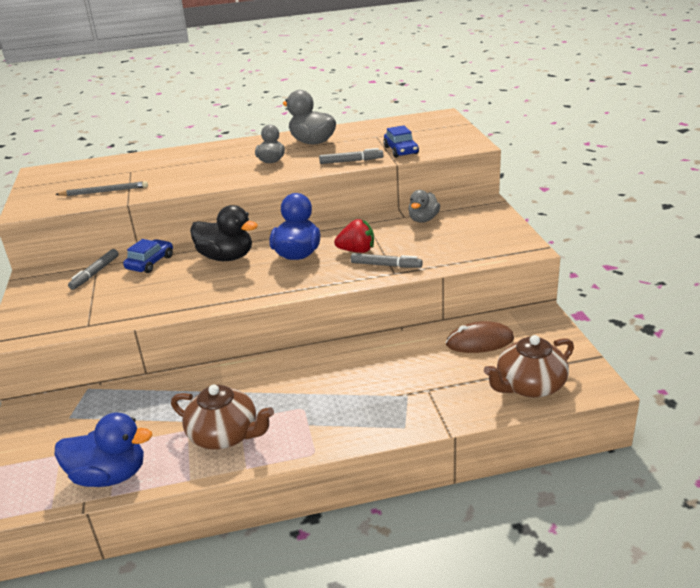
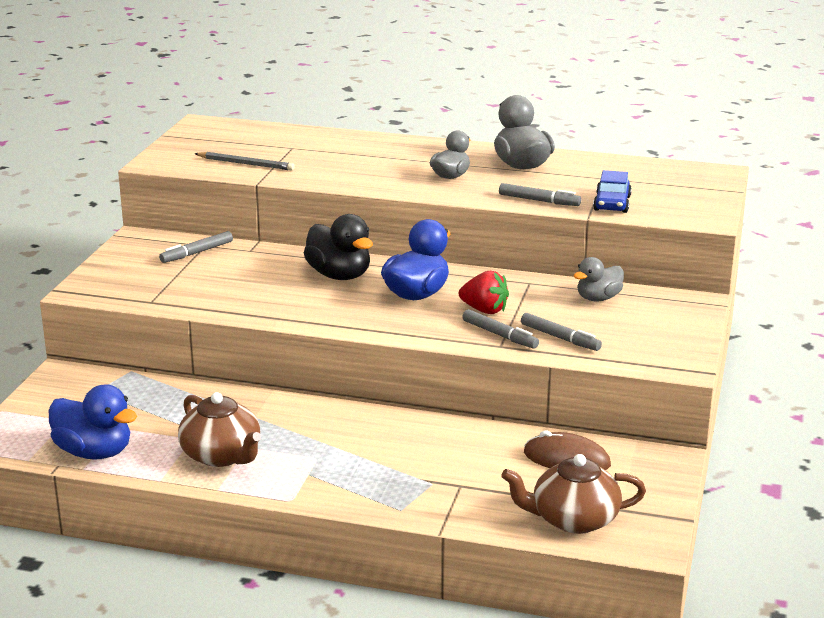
camera: 25 degrees right, 5 degrees down
blue car [123,239,173,273] -> none
none -> grey marker [521,313,602,351]

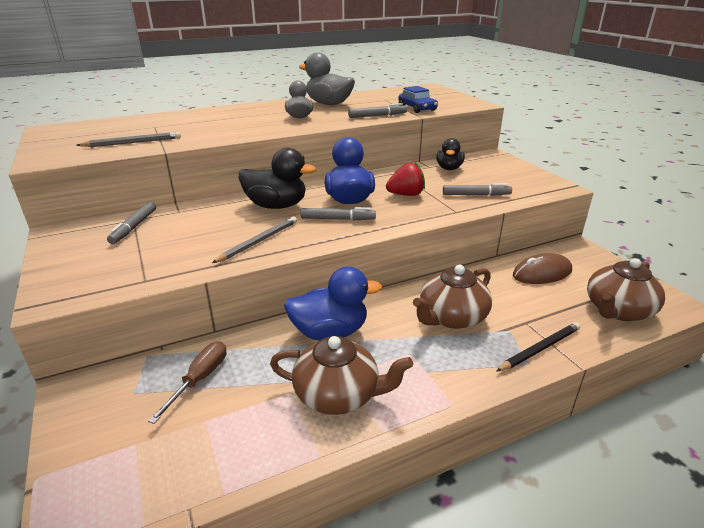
camera: 40 degrees left, 5 degrees up
blue duck [49,384,137,460] -> blue duck moved to [284,267,382,340]
grey marker [462,309,539,349] -> grey marker moved to [300,207,376,220]
grey duck [574,257,624,301] -> black duck [436,138,465,170]
none -> brown screwdriver [148,341,226,424]
none -> grey pencil [212,217,297,263]
none -> brown teapot [413,265,492,329]
none -> black pencil [496,322,581,372]

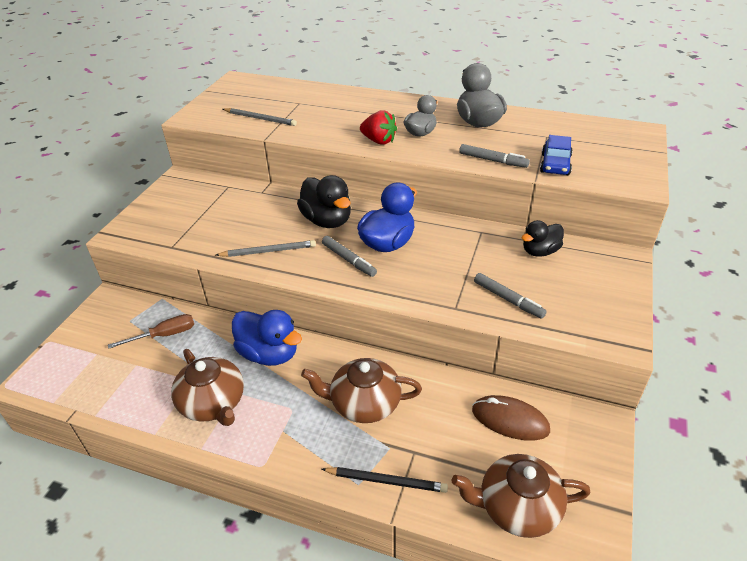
camera: 45 degrees right, 10 degrees up
grey marker [107,201,156,244] -> none
red strawberry [386,163,425,196] -> red strawberry moved to [360,110,397,144]

